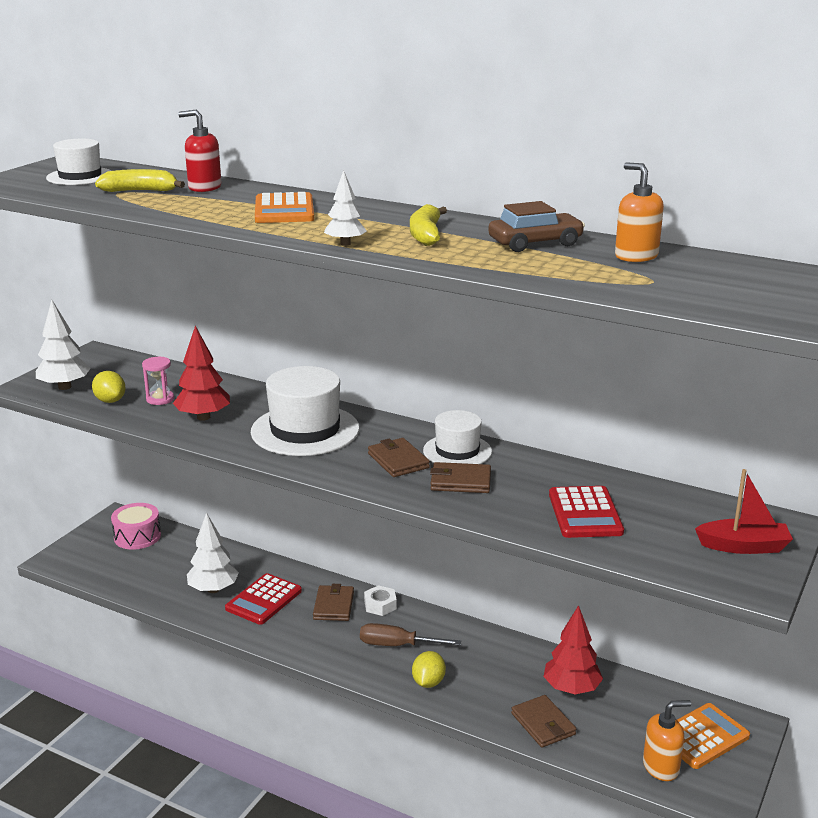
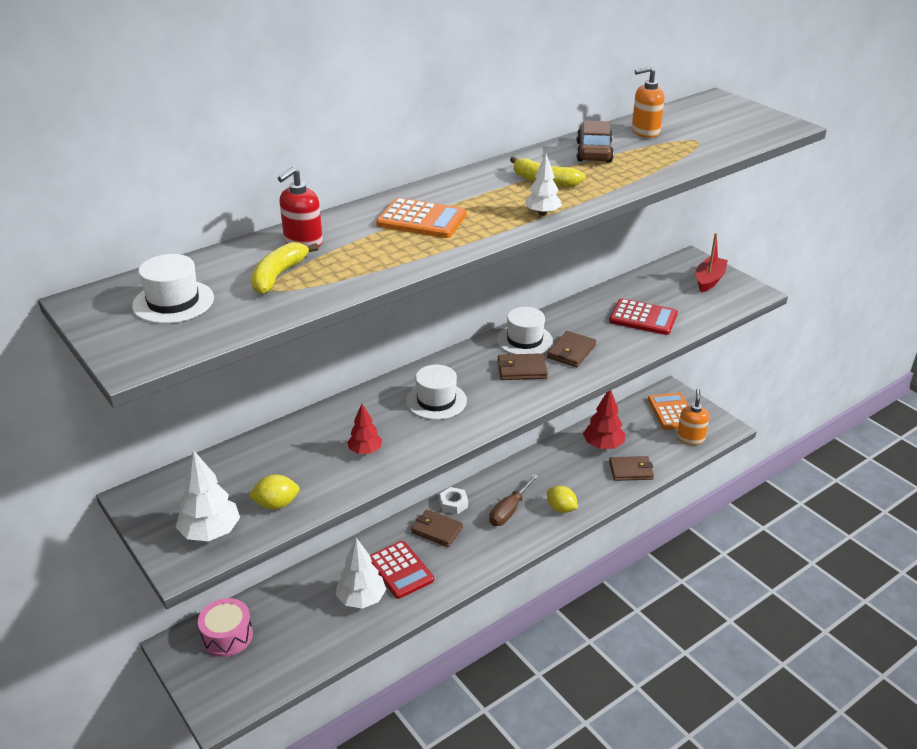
camera: 65 degrees left, 10 degrees up
pink hourglass [142,357,174,405] -> none
red tree [173,326,230,421] -> red tree [347,404,382,454], size x0.62
white hat [251,366,359,456] -> white hat [406,365,467,420], size x0.61

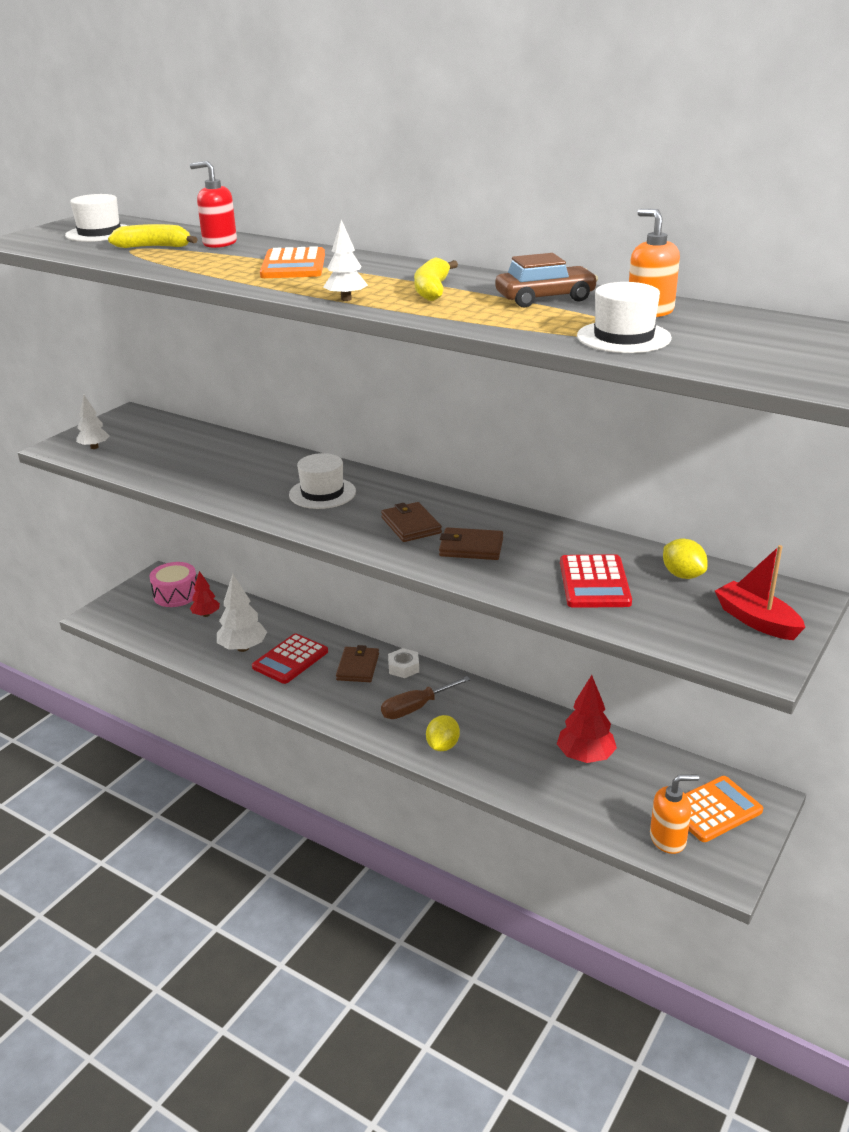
camera: 70 degrees right, 5 degrees down
white tree [176,450,240,541] -> white tree [76,395,109,449], size x0.62
yellow lemon [248,474,300,510] -> yellow lemon moved to [663,538,708,579]
red tree [347,404,382,454] -> red tree moved to [190,571,220,617]
brown screwdriver [489,474,539,526] -> brown screwdriver turned 45 degrees counterclockwise [381,676,470,719]
white hat [497,307,553,354] -> white hat moved to [577,282,672,353]
brown wallet [609,456,654,481] -> none
red boat [696,233,728,293] -> red boat turned 135 degrees counterclockwise [715,545,805,640]

